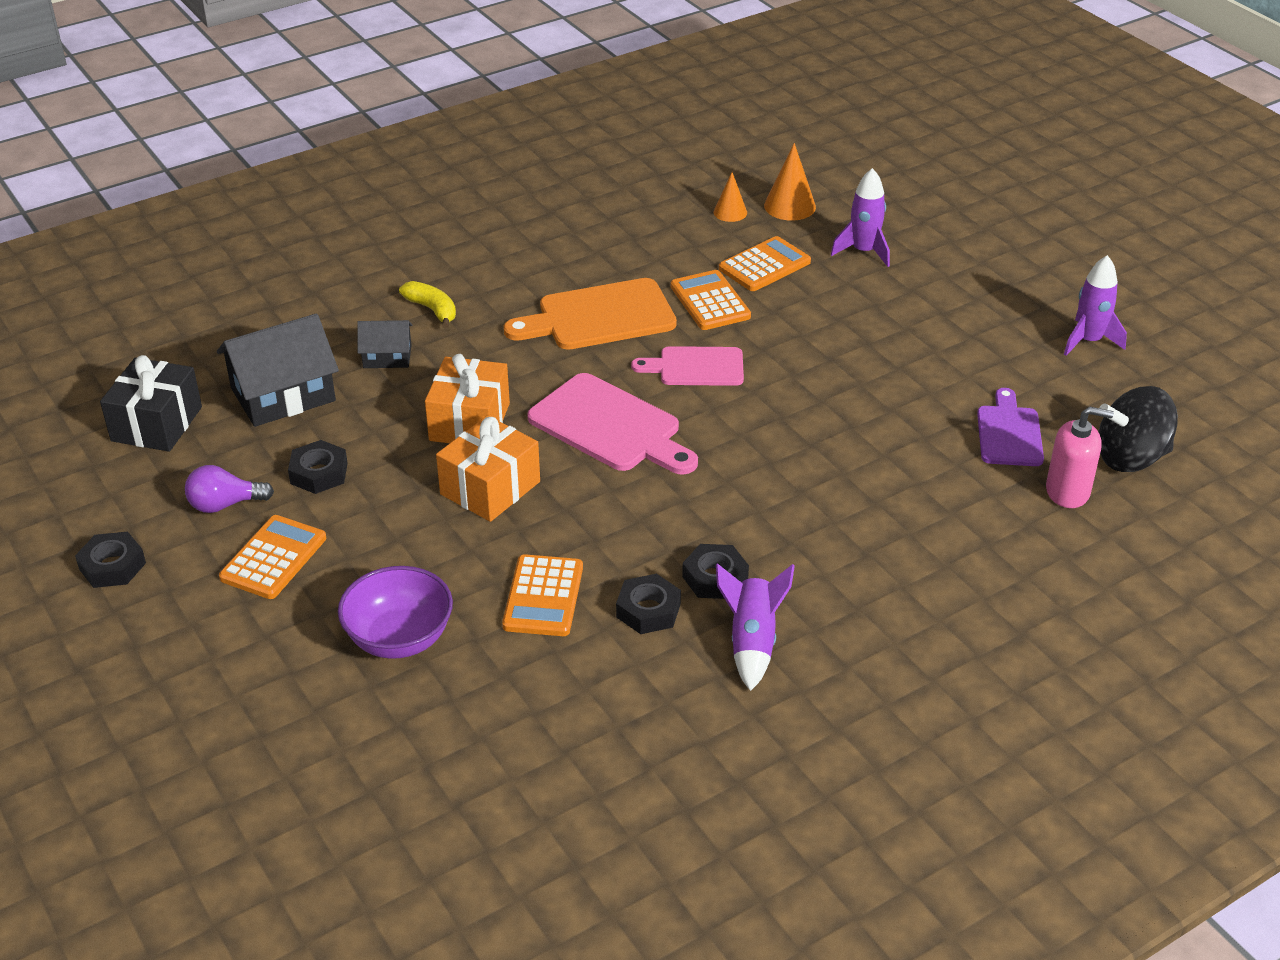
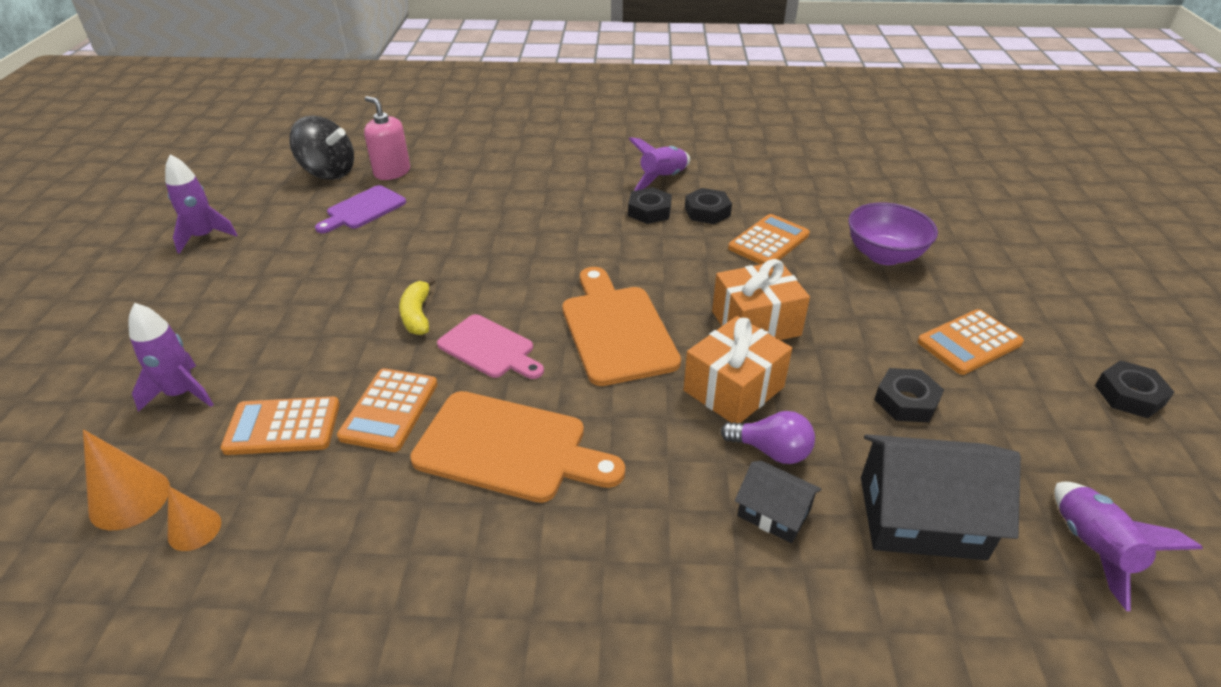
camera: 145 degrees left, 0 degrees up
black gift [100,355,202,452] -> purple rocket [1054,482,1203,611]
purple light bulb [185,465,274,513] -> purple light bulb moved to [721,411,815,464]
yellow banana [399,281,456,328] -> yellow banana moved to [399,277,436,335]
pink cutting board [527,373,698,475] -> orange cutting board [562,267,681,386]

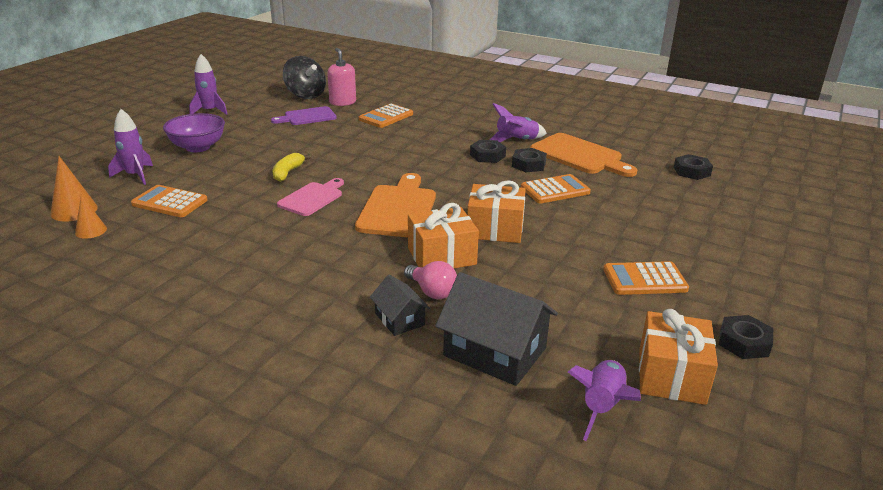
camera: 25 degrees right, 10 degrees down
orange calculator [337,368,438,452] -> orange calculator moved to [359,104,413,128]
orange cutting board [410,391,625,503] -> orange cutting board moved to [530,133,637,177]
pink cutting board [437,314,544,379] -> pink cutting board turned 120 degrees counterclockwise [277,178,344,216]
purple light bulb [721,411,815,464] -> pink light bulb [404,261,457,299]
purple bowl [848,202,938,265] -> purple bowl moved to [163,113,225,152]
black nut [874,368,944,422] -> black nut moved to [674,154,713,180]
none -> orange gift [639,309,718,405]

